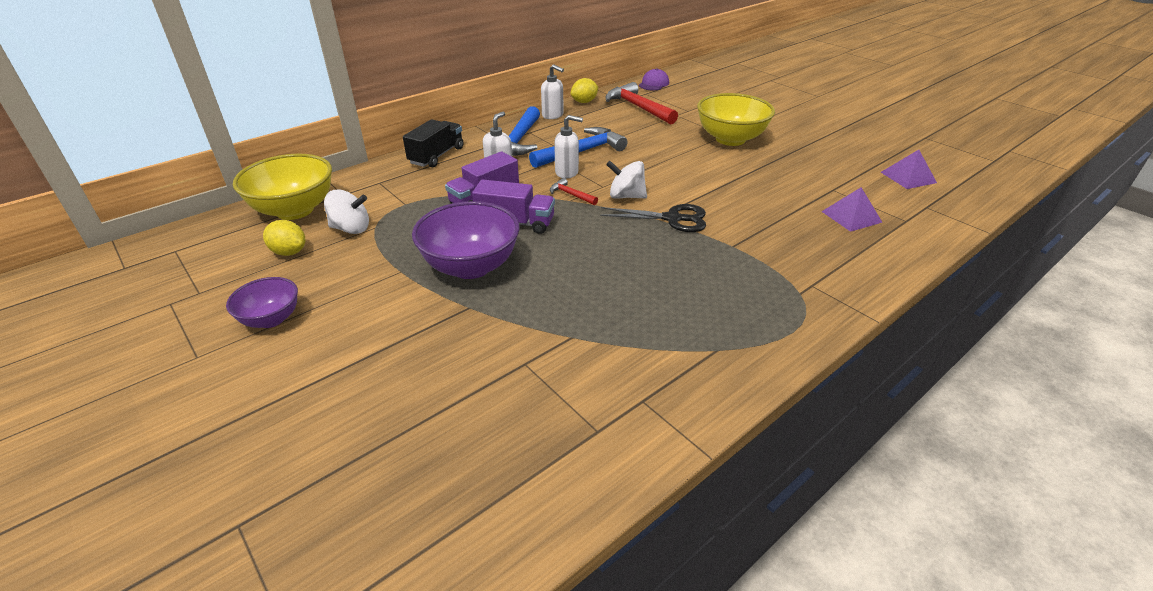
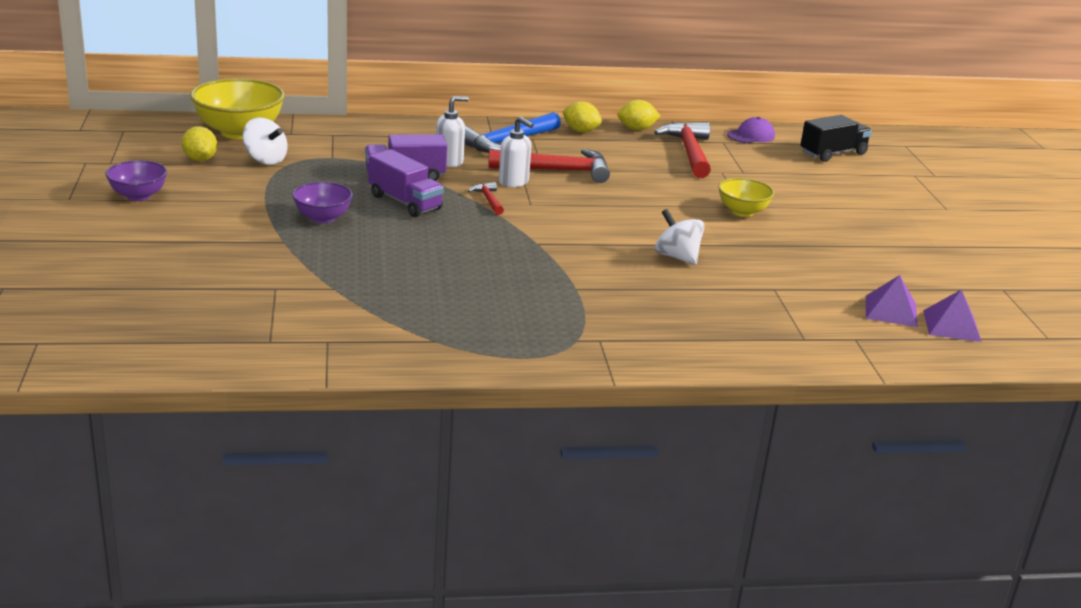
camera: 30 degrees right, 10 degrees down
black truck [403,119,463,167] -> black truck moved to [800,115,872,162]
purple bowl [412,201,519,279] -> purple bowl [292,182,353,223], size x0.57
blue hammer [529,127,628,168] -> red hammer [488,149,610,183]
white soap dispenser [541,64,564,119] -> yellow lemon [562,101,602,133]
black scissors [600,204,706,232] -> none
white spinning top [606,161,647,199] -> white spinning top moved to [655,209,705,265]
yellow bowl [697,93,775,146] -> yellow bowl [718,178,774,217], size x0.57
purple pyramid [821,187,882,232] -> purple pyramid moved to [923,289,982,342]

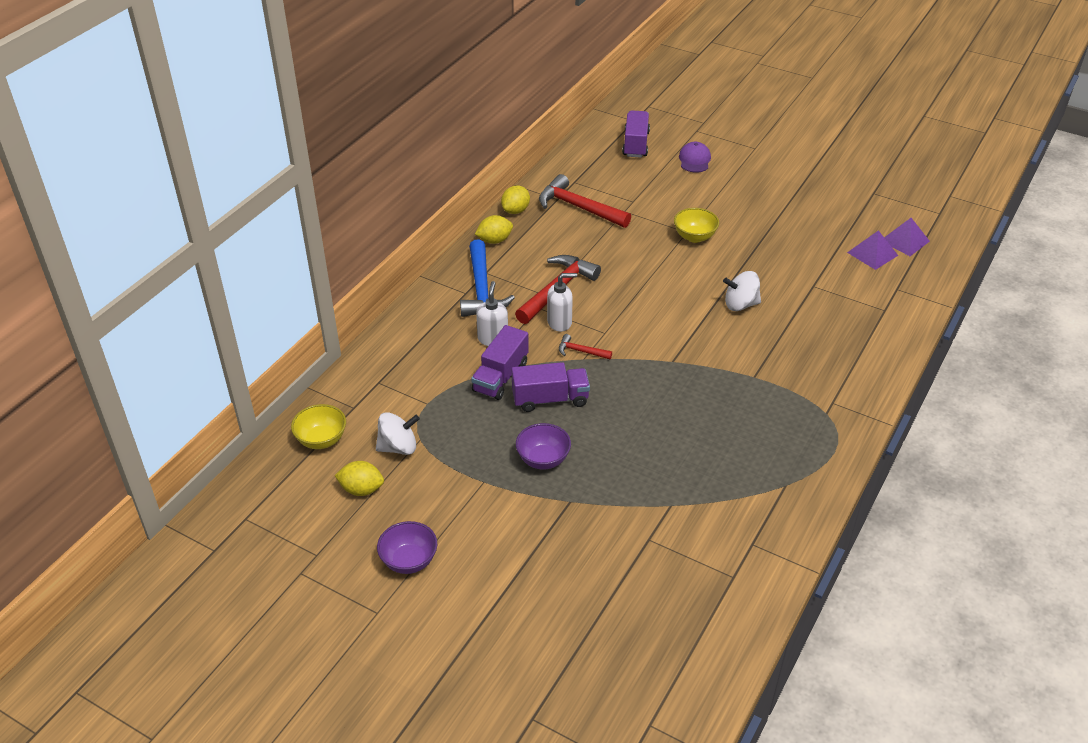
camera: 50 degrees left, 15 degrees up
yellow bowl [190,78,285,139] -> yellow bowl [291,404,346,449], size x0.57
purple cap [727,117,775,143] -> purple cap moved to [679,142,711,173]
black truck [800,115,872,162] -> purple truck [622,110,650,158]

